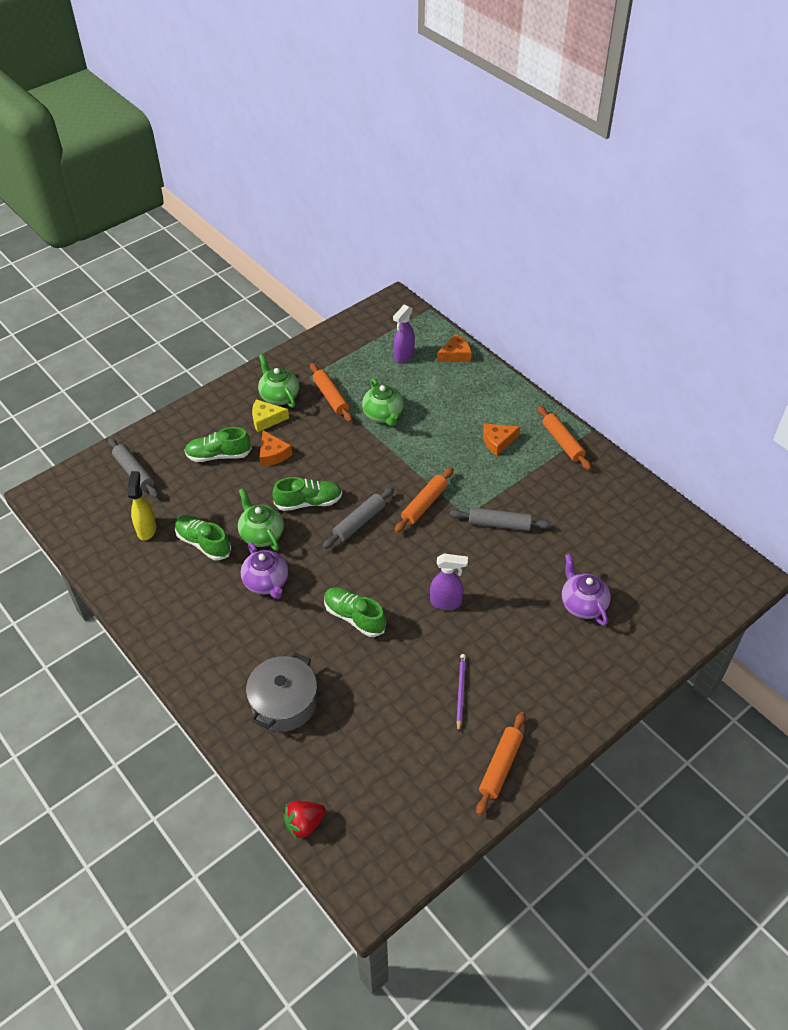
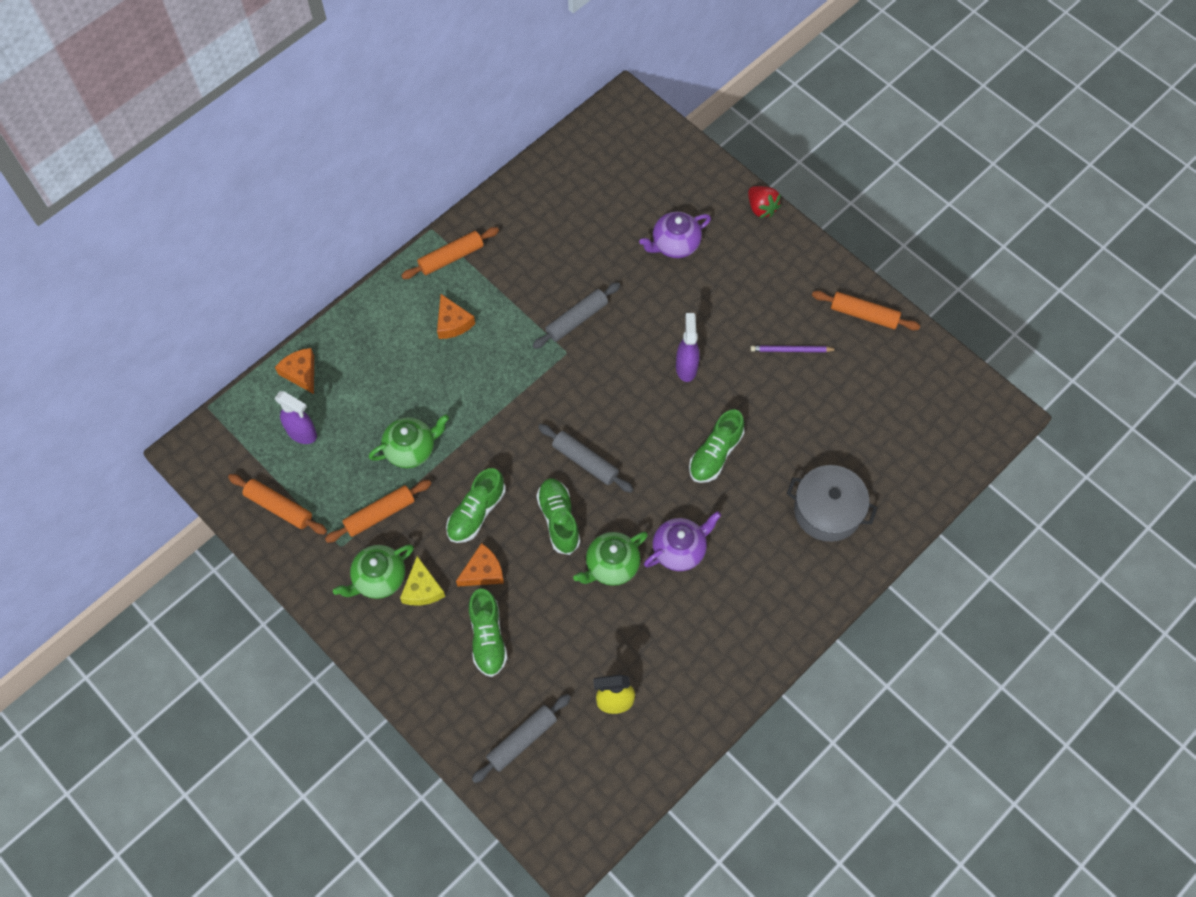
camera: 95 degrees left, 15 degrees up
green shoe [175,515,231,561] -> green shoe moved to [446,468,506,543]
red strawberry [283,801,326,840] -> red strawberry moved to [748,186,781,218]
orange rolling pin [394,467,454,533] -> orange rolling pin moved to [228,474,327,534]
grey rolling pin [450,507,551,531] -> grey rolling pin turned 45 degrees clockwise [532,282,621,349]

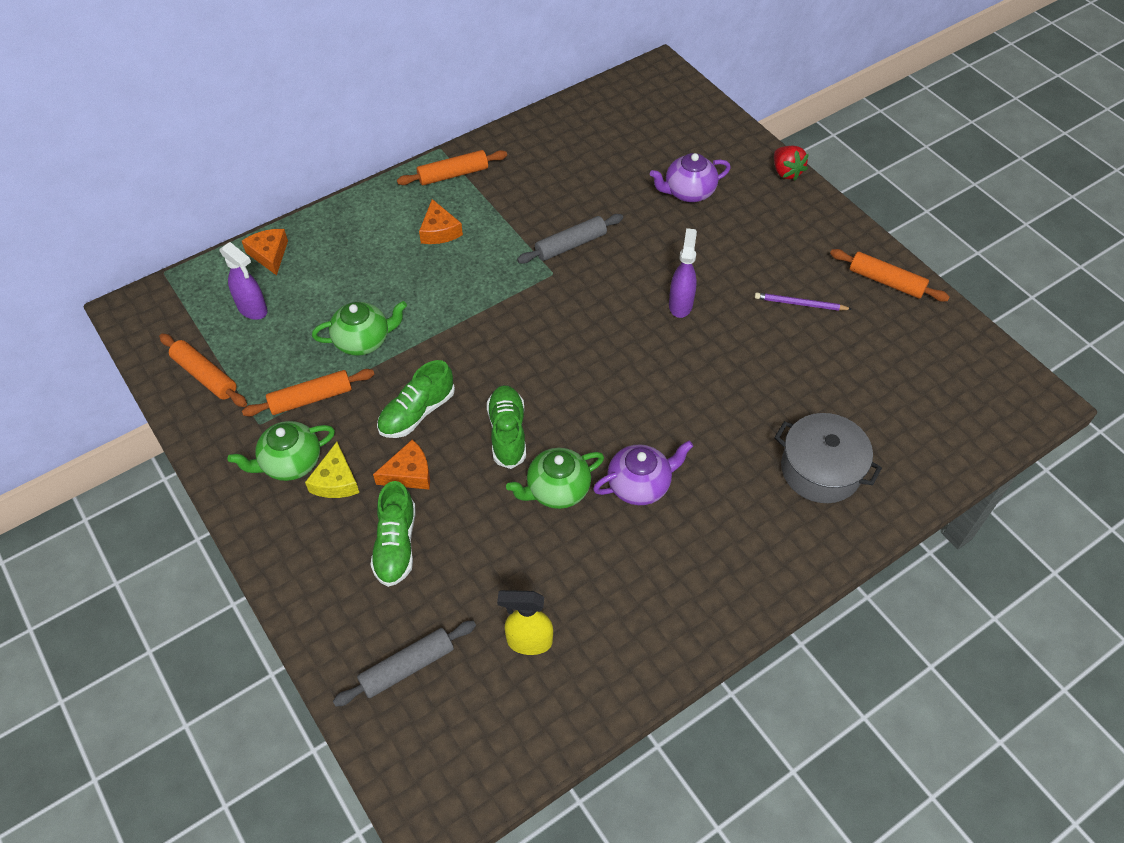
camera: 10 degrees right, 10 degrees down
grey rolling pin [538,424,633,493] -> none
green shoe [689,409,744,483] -> none

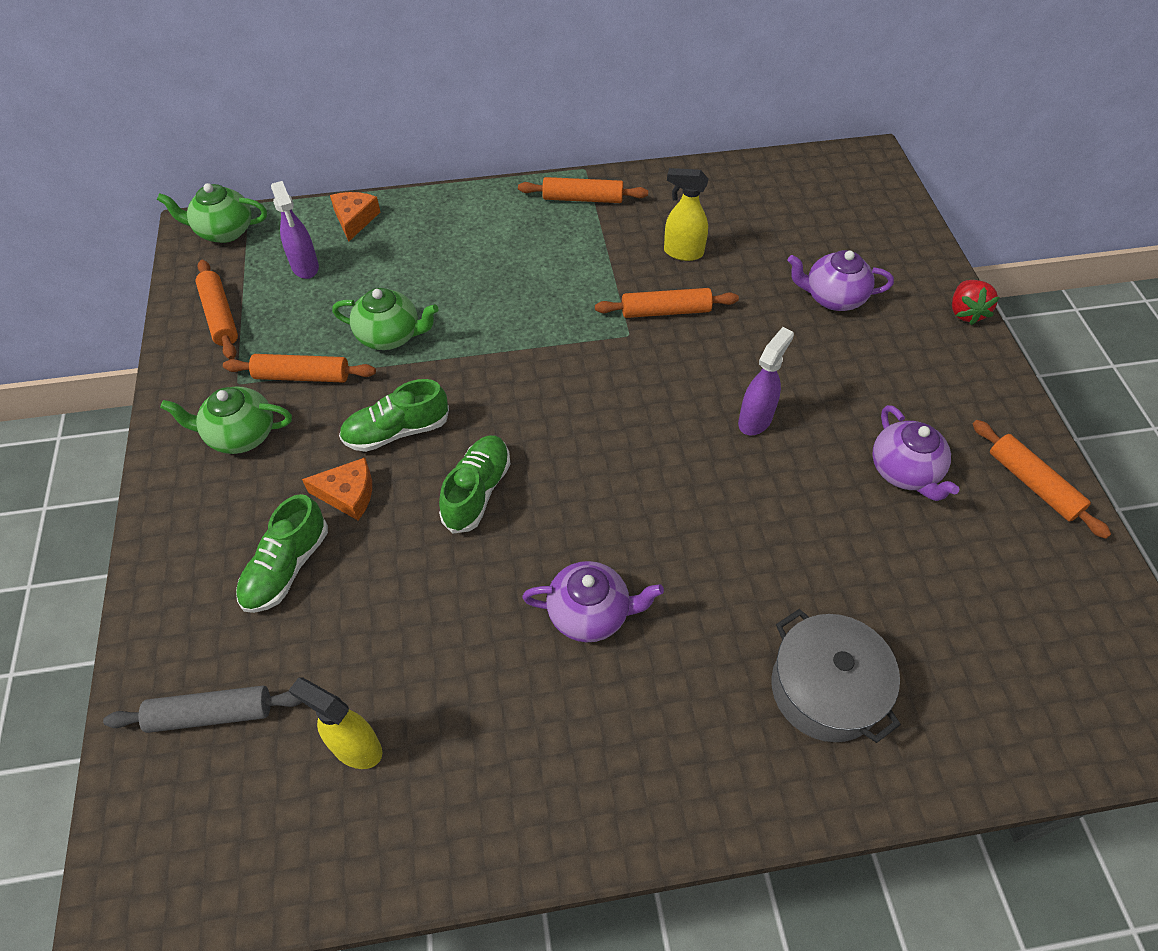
camera: 25 degrees right, 0 degrees up
yellow cheese [305,442,359,498] -> none
orange cheese [419,199,463,244] -> none
green teapot [506,448,604,509] -> green teapot moved to [157,183,267,243]
grey rolling pin [517,214,623,264] -> orange rolling pin [595,288,739,318]
purple pencil [755,292,851,311] -> purple teapot [873,405,959,501]
none -> yellow spray bottle [664,168,708,261]

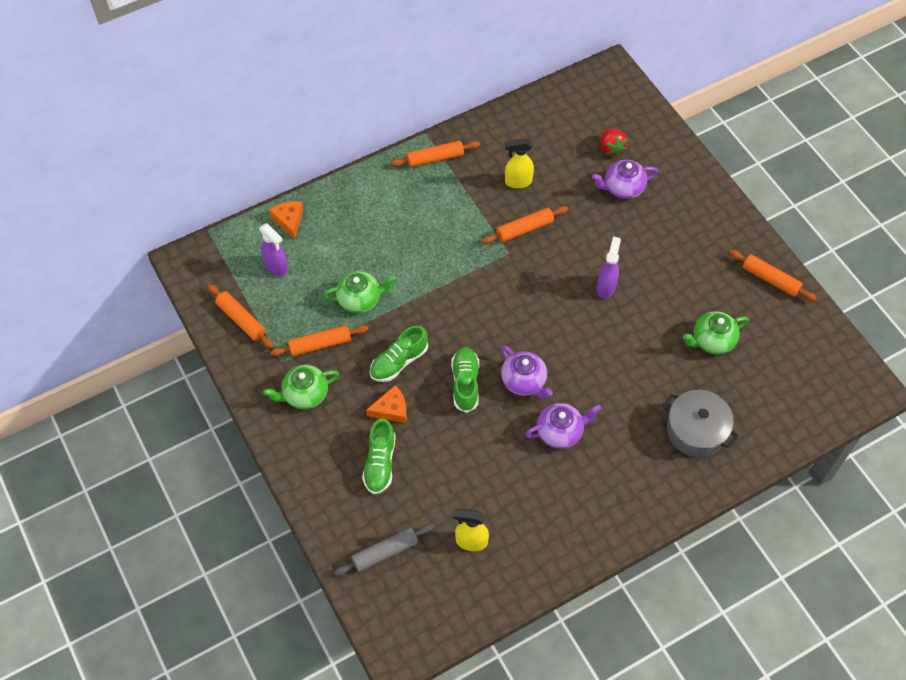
camera: 20 degrees left, 5 degrees up
green teapot [157,183,267,243] -> green teapot moved to [683,311,749,355]
purple teapot [873,405,959,501] -> purple teapot moved to [501,345,553,399]
red strawberry [952,280,1000,325] -> red strawberry moved to [601,129,628,157]

